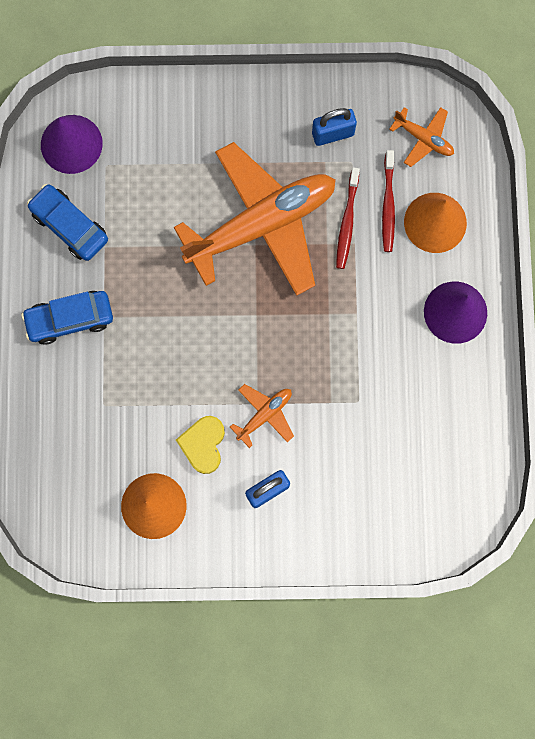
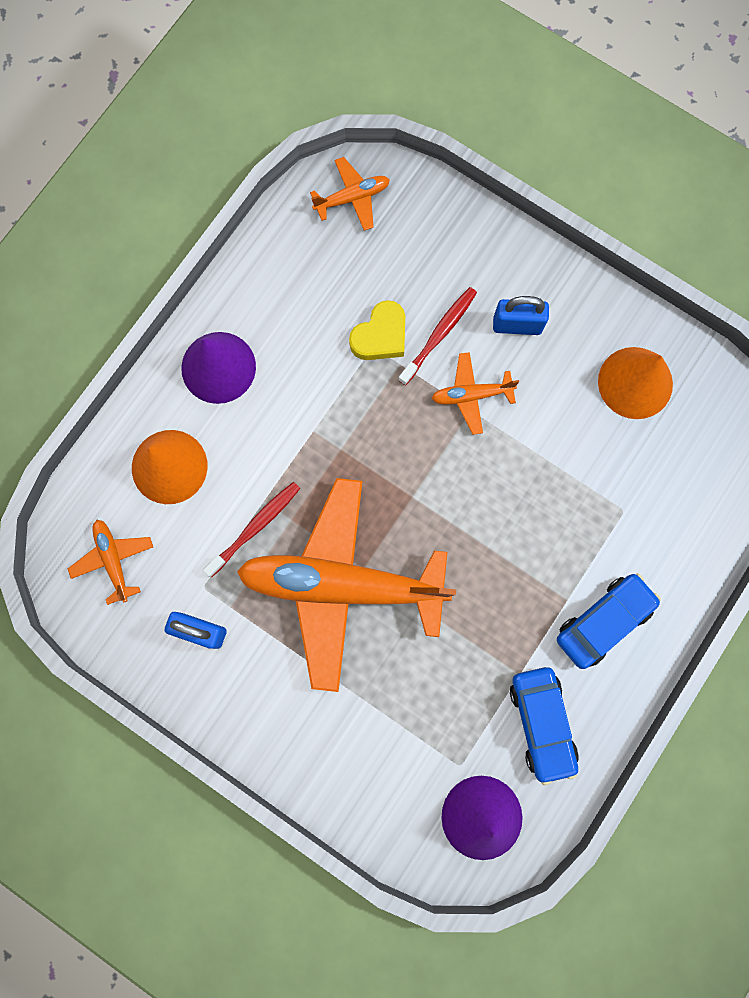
camera: 145 degrees left, 0 degrees up
blue car [21,291,113,345] -> blue car turned 60 degrees counterclockwise [557,573,661,669]
yellow heart [176,416,225,474] -> yellow heart moved to [349,300,405,360]
red toothbrush [382,150,395,252] -> red toothbrush moved to [398,287,477,386]
none -> orange plane [310,157,390,231]

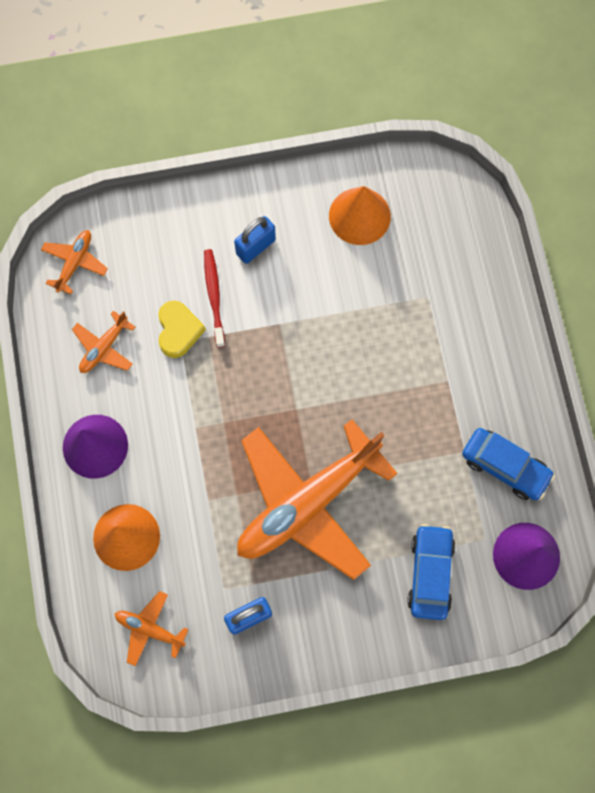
camera: 45 degrees left, 5 degrees down
red toothbrush [203,482,301,578] -> none
orange plane [431,352,519,435] -> orange plane moved to [72,311,135,373]
blue car [557,573,661,669] -> blue car moved to [407,524,455,620]

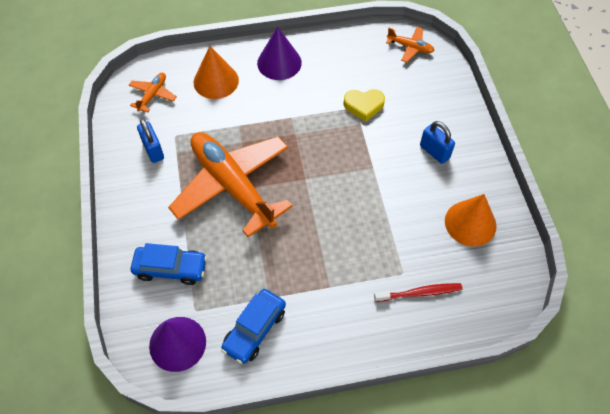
camera: 90 degrees right, 15 degrees down
orange plane [72,311,135,373] -> none
red toothbrush [204,249,225,348] -> red toothbrush moved to [374,283,462,302]

